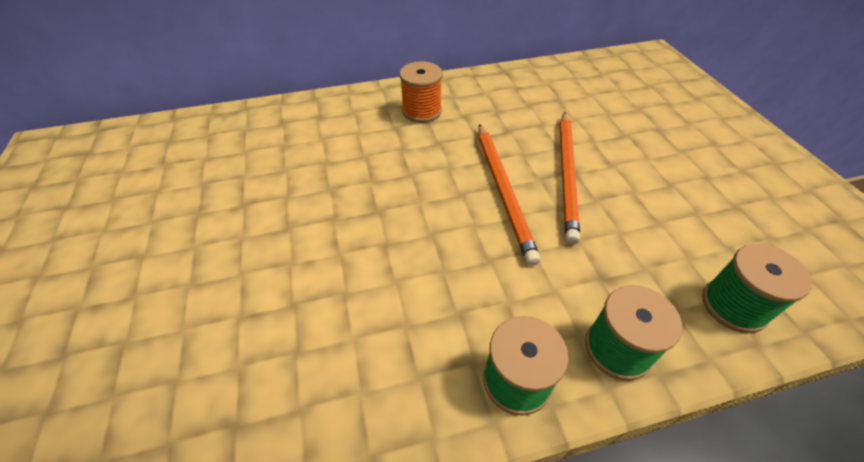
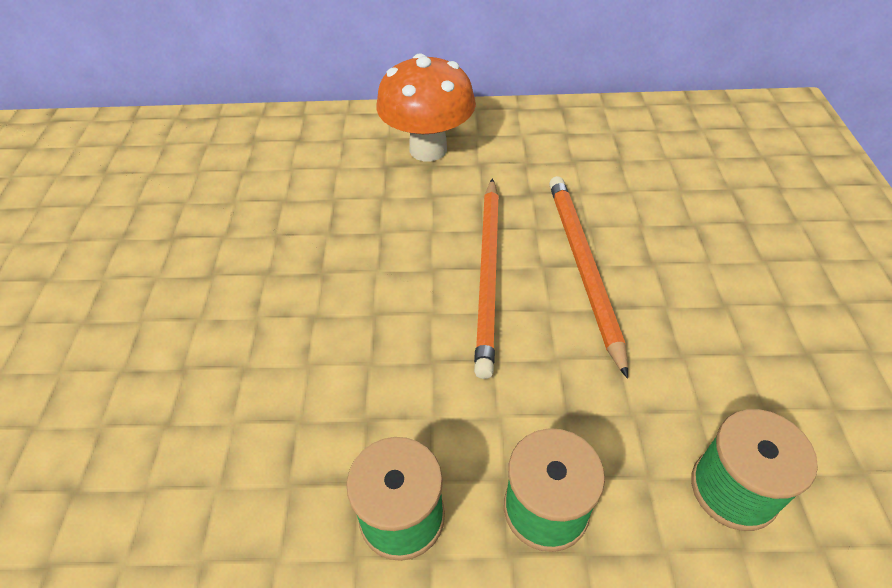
camera: 15 degrees right, 0 degrees up
orange spool [399,61,442,123] -> orange mushroom [376,53,476,161]
orange pencil [560,112,580,244] -> orange pencil turned 150 degrees clockwise [549,176,628,379]

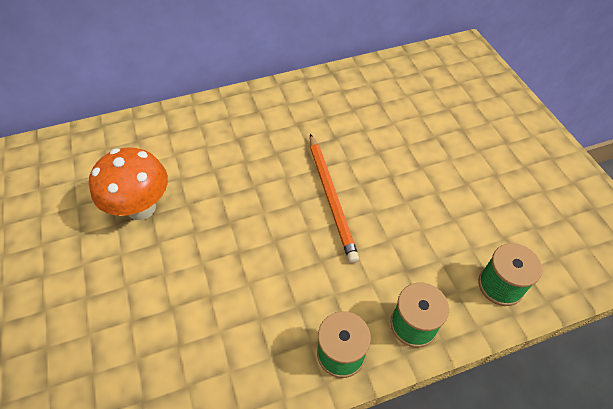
camera: 20 degrees left, 5 degrees up
orange mushroom [376,53,476,161] -> orange mushroom moved to [89,147,168,220]
orange pencil [549,176,628,379] -> none

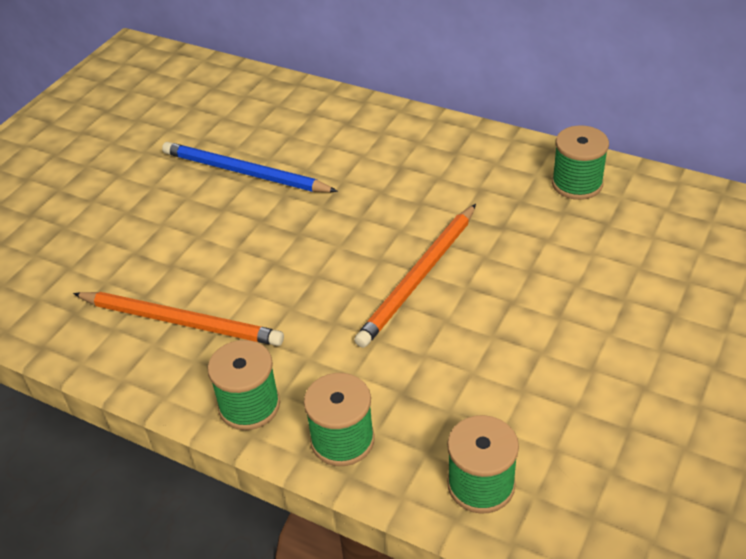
camera: 50 degrees right, 10 degrees down
orange mushroom [89,147,168,220] -> blue pencil [162,142,338,192]
none -> orange pencil [73,292,284,346]
none -> green spool [552,125,609,200]

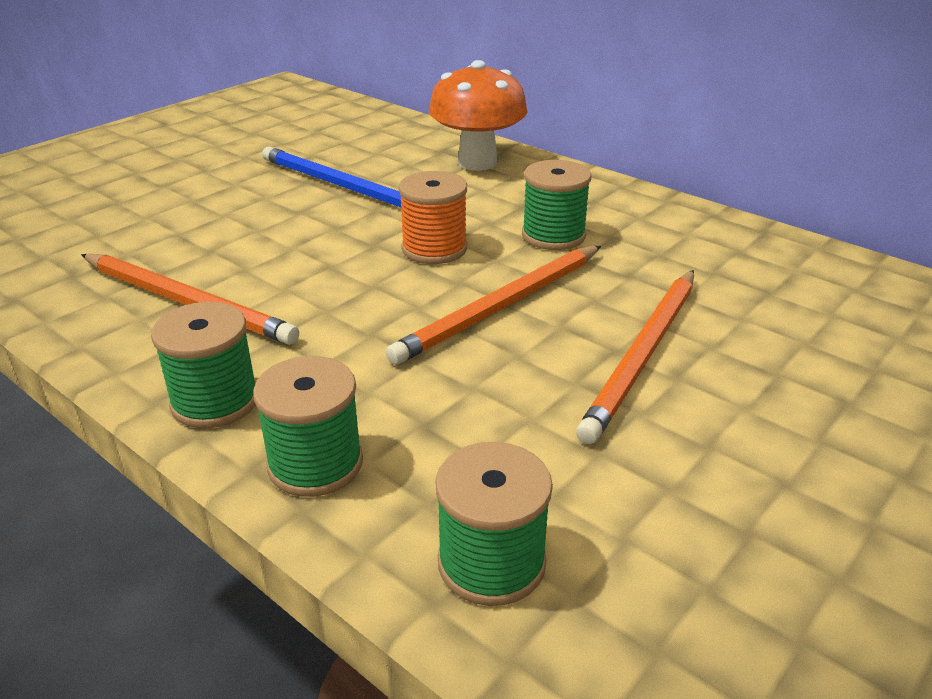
camera: 10 degrees right, 10 degrees down
green spool [552,125,609,200] -> green spool moved to [522,160,591,250]
none -> orange spool [399,171,467,264]
none -> orange mushroom [429,60,528,171]
none -> orange pencil [576,270,694,444]

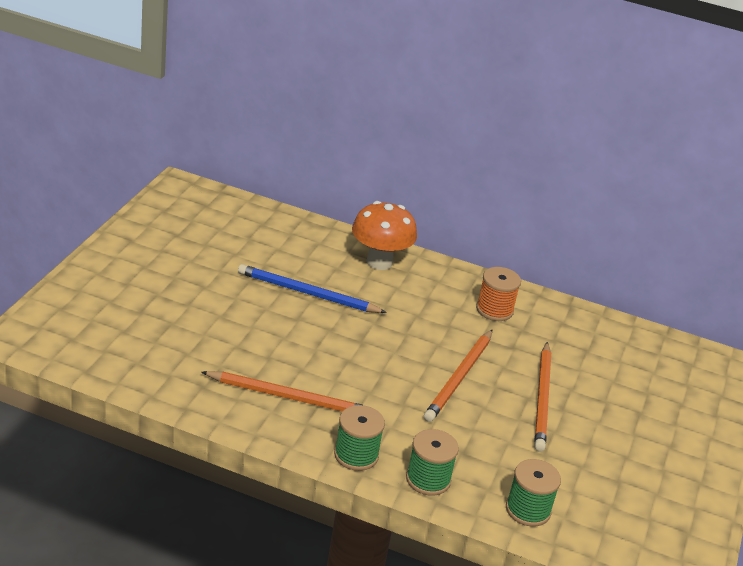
camera: 25 degrees left, 0 degrees up
orange spool [399,171,467,264] -> orange spool moved to [476,267,521,321]
green spool [522,160,591,250] -> none

